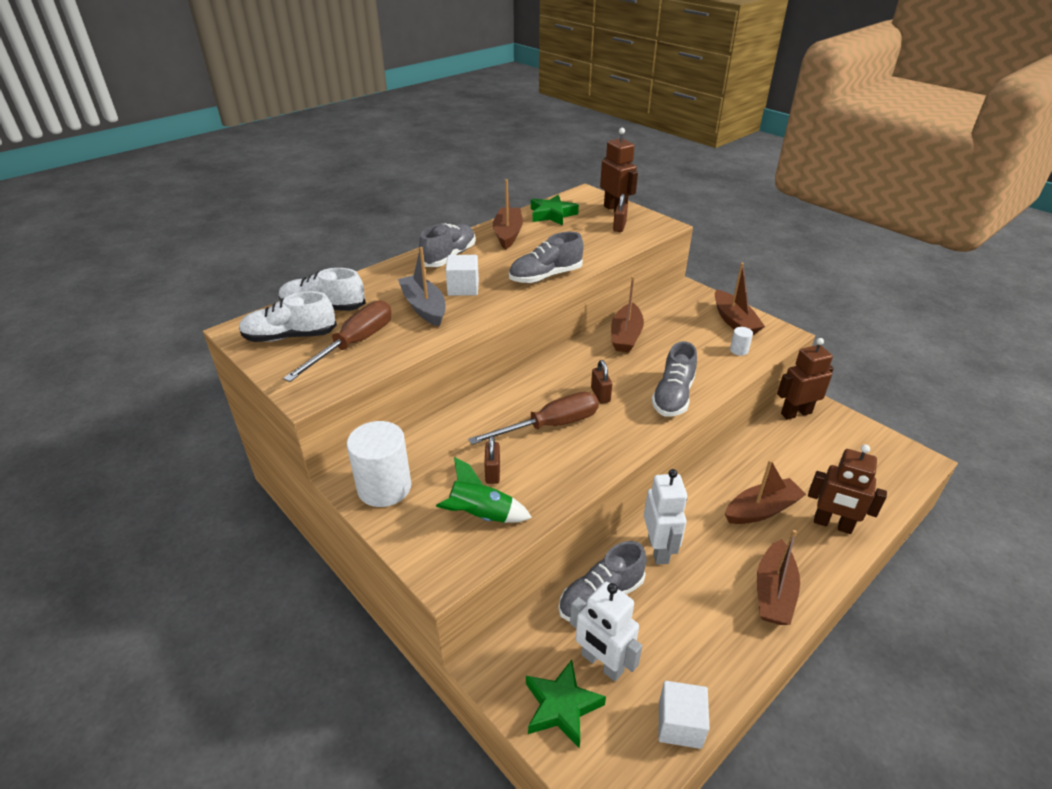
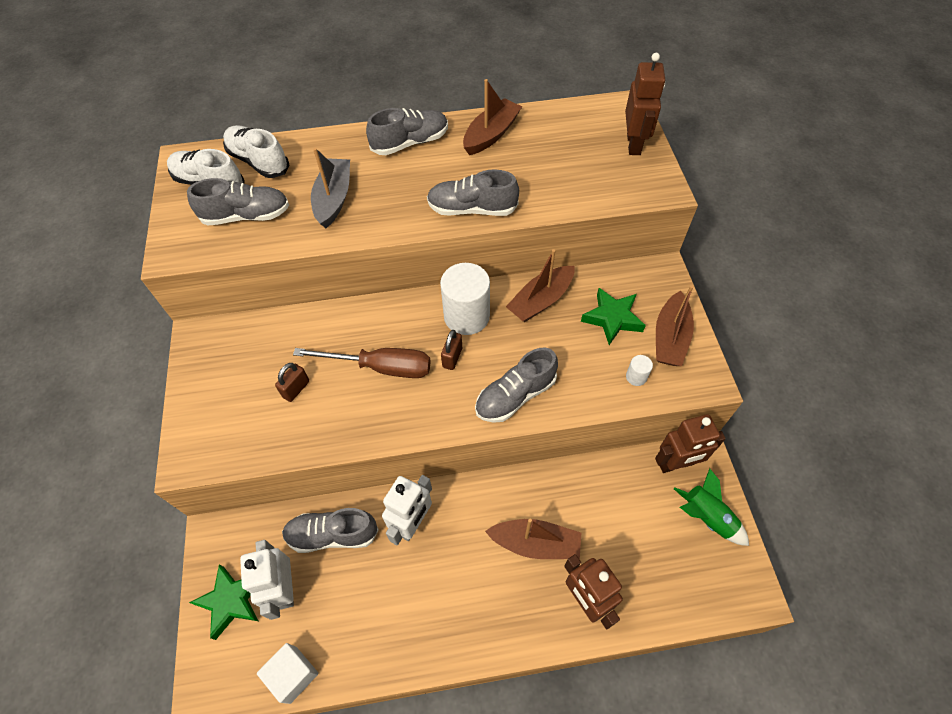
camera: 35 degrees right, 20 degrees up
brown screwdriver [283,300,392,382] -> grey shoe [187,178,289,226]
white cylinder [347,421,411,507] -> white cylinder moved to [440,263,490,335]
green rocket [436,457,532,523] -> green rocket moved to [674,468,749,546]
white cube [445,255,479,296] -> none
green star [531,195,579,225] -> green star moved to [581,288,646,345]
brown padlock [613,194,628,232] -> none
brown boat [757,530,800,625] -> none
brown robot [777,338,834,420] -> brown robot turned 150 degrees clockwise [655,414,726,473]

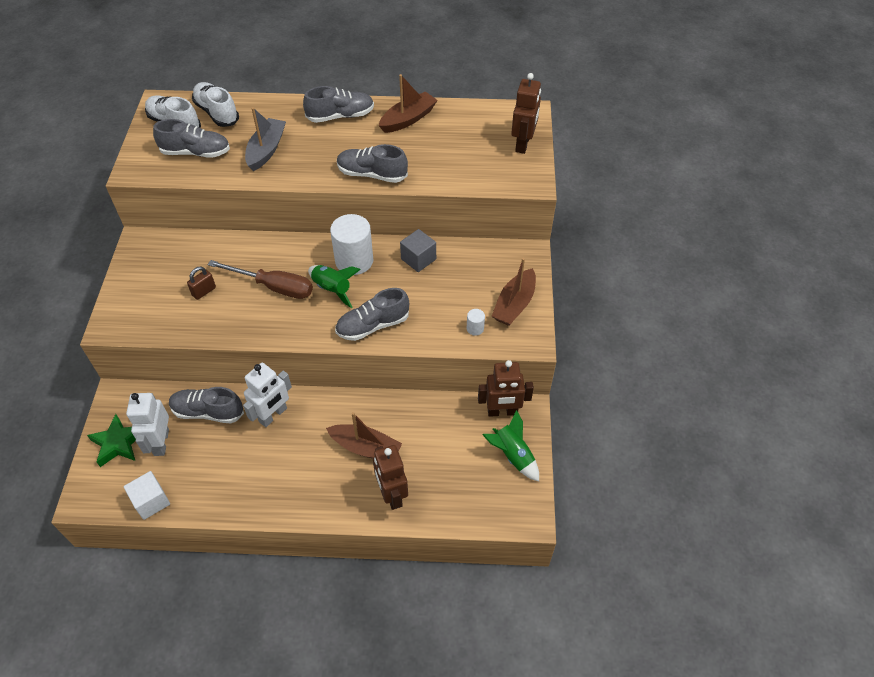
camera: 10 degrees right, 5 degrees down
brown padlock [441,330,462,370] -> green rocket [308,265,361,308]
brown boat [506,249,575,322] -> grey cube [400,229,436,272]
green star [581,288,646,345] -> none

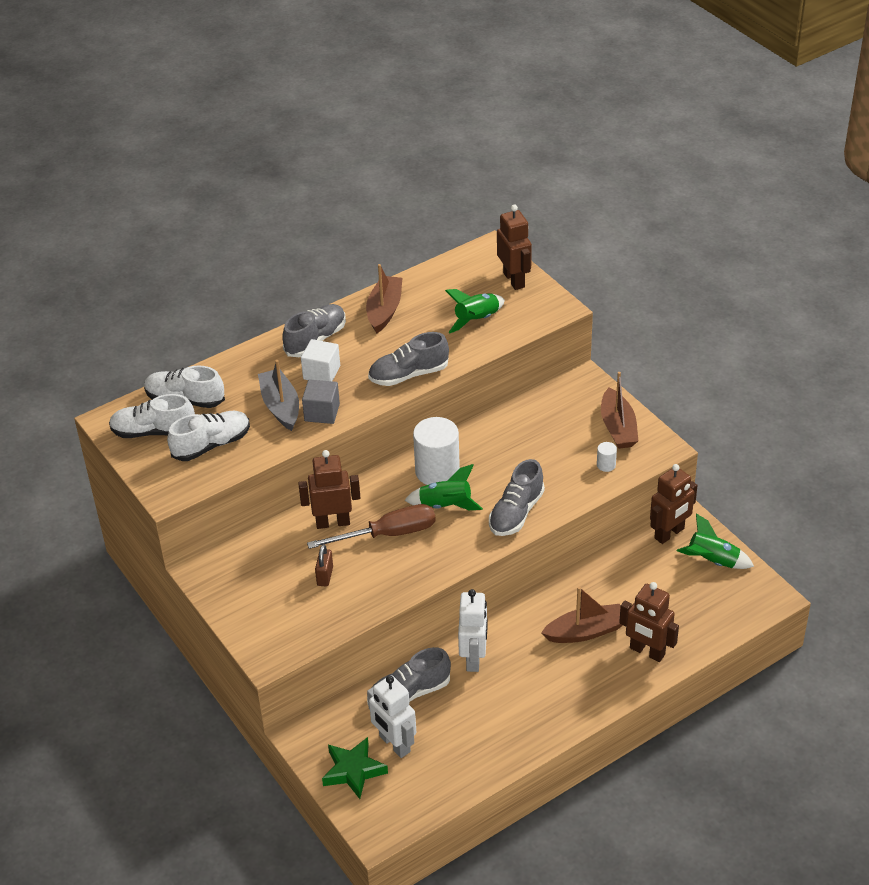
camera: 35 degrees left, 10 degrees down
white cube [124,471,170,520] -> white cube moved to [301,339,340,381]
grey shoe [153,119,230,158] -> white shoe [167,411,250,461]
grey cube [400,229,436,272] -> grey cube moved to [302,379,340,424]
none -> brown robot [298,450,360,529]
none -> green rocket [445,289,505,333]

